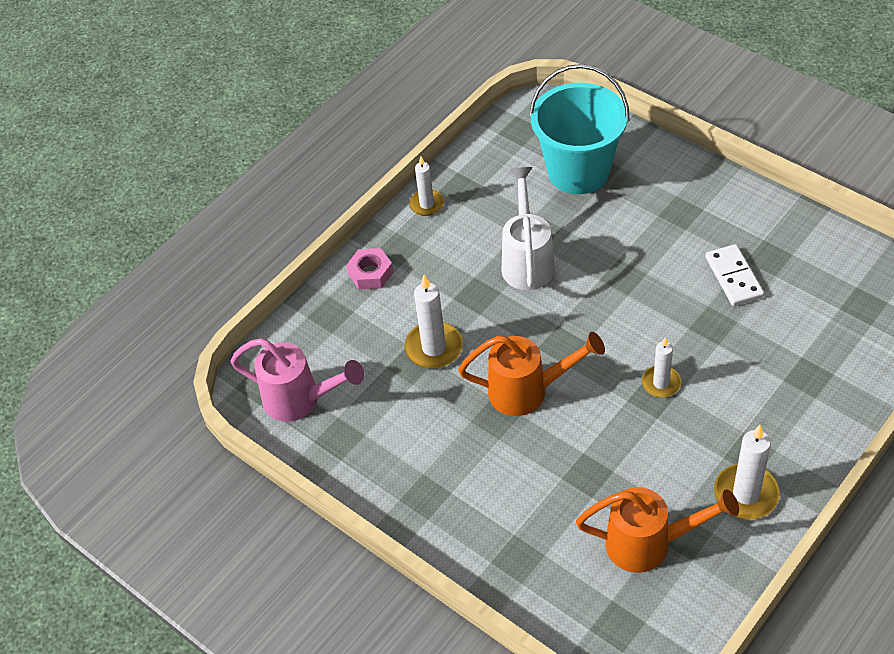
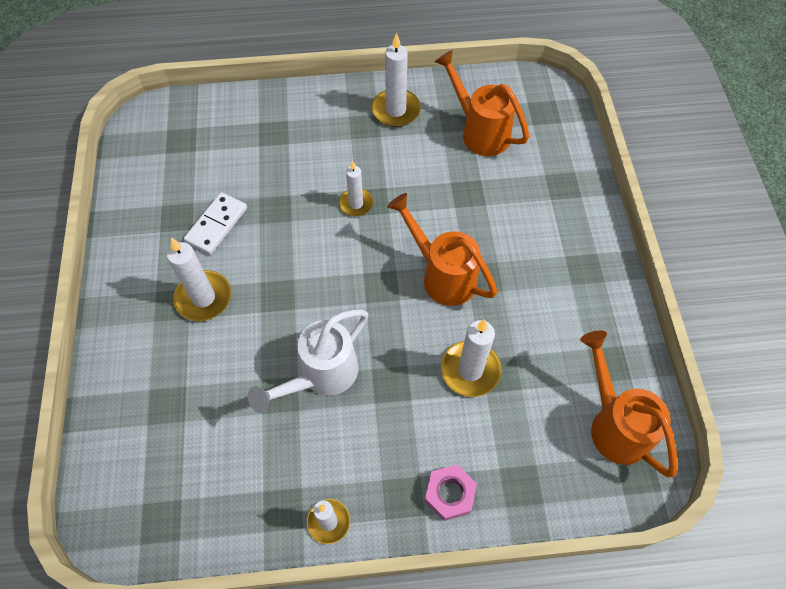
camera: 140 degrees left, 10 degrees up
pink watering can [231,338,364,422] -> orange watering can [580,330,678,477]
turquoise bucket [529,64,630,194] -> none
none -> white candle [167,238,231,321]

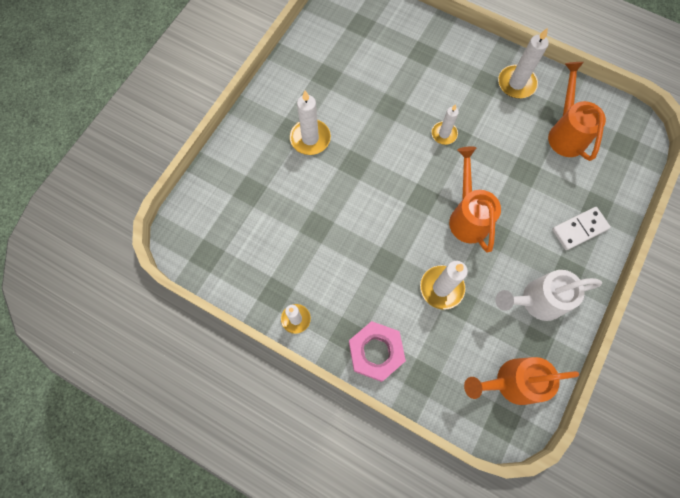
camera: 35 degrees right, 10 degrees up
white domino [184,192,247,255] -> white domino moved to [552,207,611,250]
white watering can [248,309,368,413] -> white watering can moved to [495,270,602,321]
pink nut [424,465,477,521] -> pink nut [349,321,406,382], size x1.53
orange watering can [580,330,678,477] -> orange watering can turned 105 degrees counterclockwise [464,357,579,405]

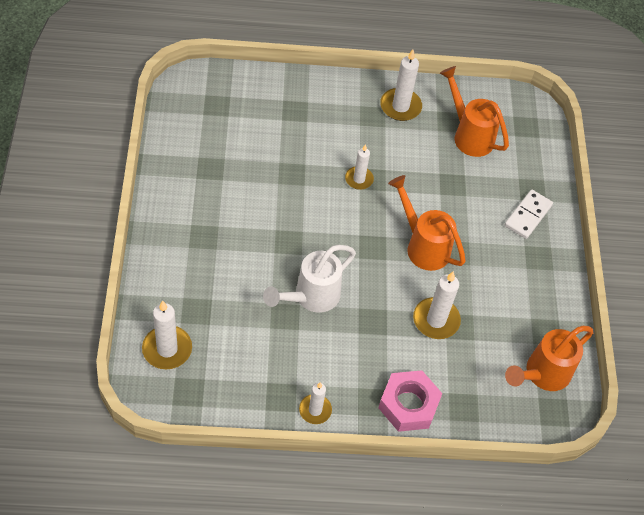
camera: 35 degrees left, 15 degrees down
white candle [290,90,331,155] -> white candle moved to [142,301,192,369]
white watering can [495,270,602,321] -> white watering can moved to [263,245,356,313]

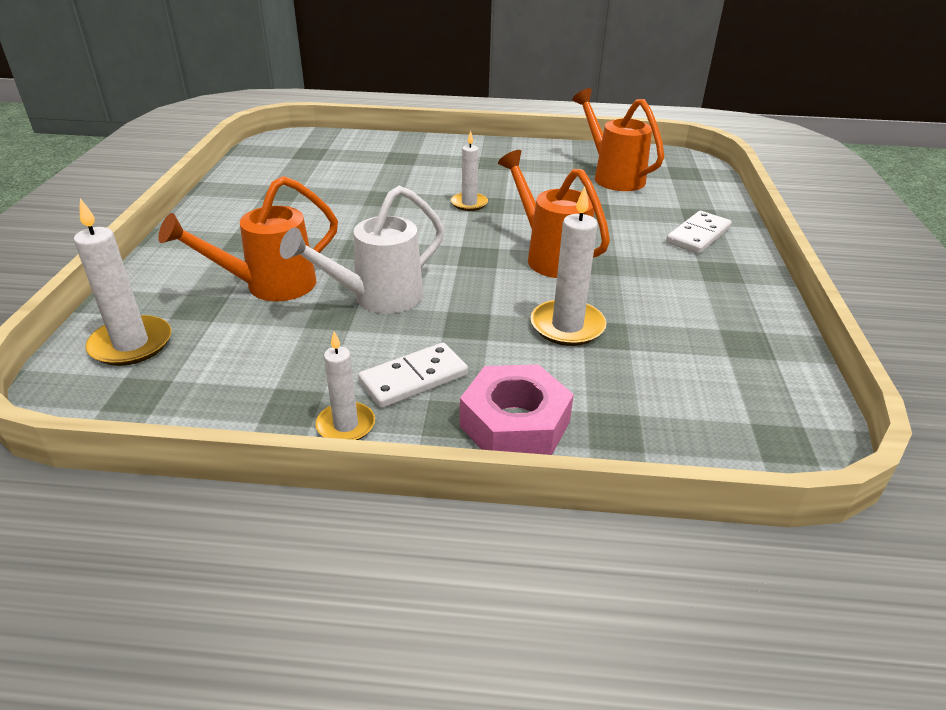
camera: 10 degrees right, 20 degrees down
white candle [380,50,422,121] -> none
orange watering can [505,326,593,391] -> orange watering can moved to [158,176,338,301]
none -> white domino [358,343,468,408]

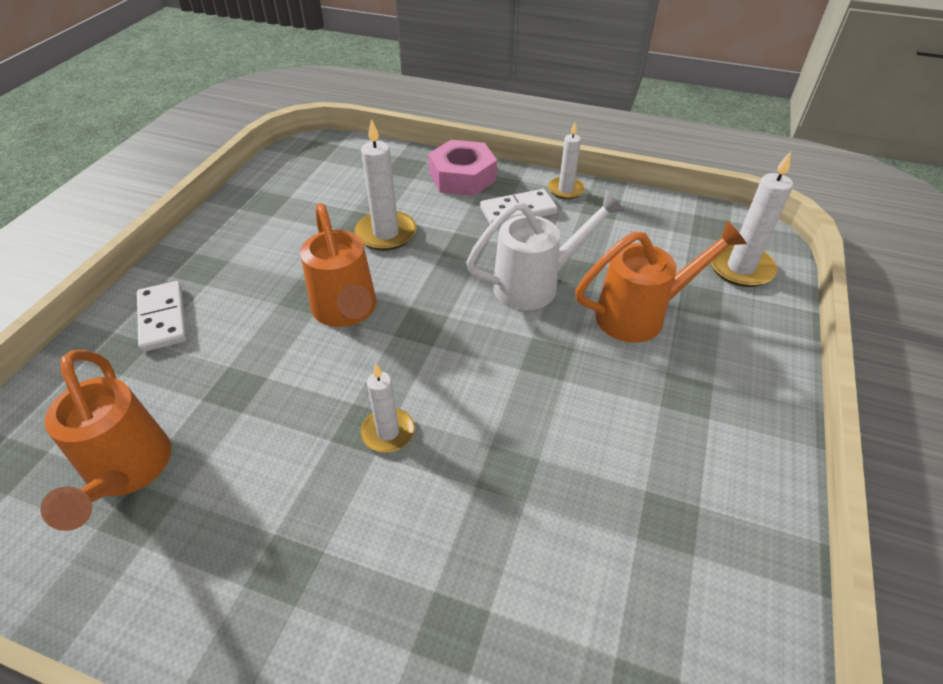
camera: 165 degrees left, 10 degrees up
white domino [666,211,732,254] -> white domino turned 75 degrees counterclockwise [137,281,187,352]

